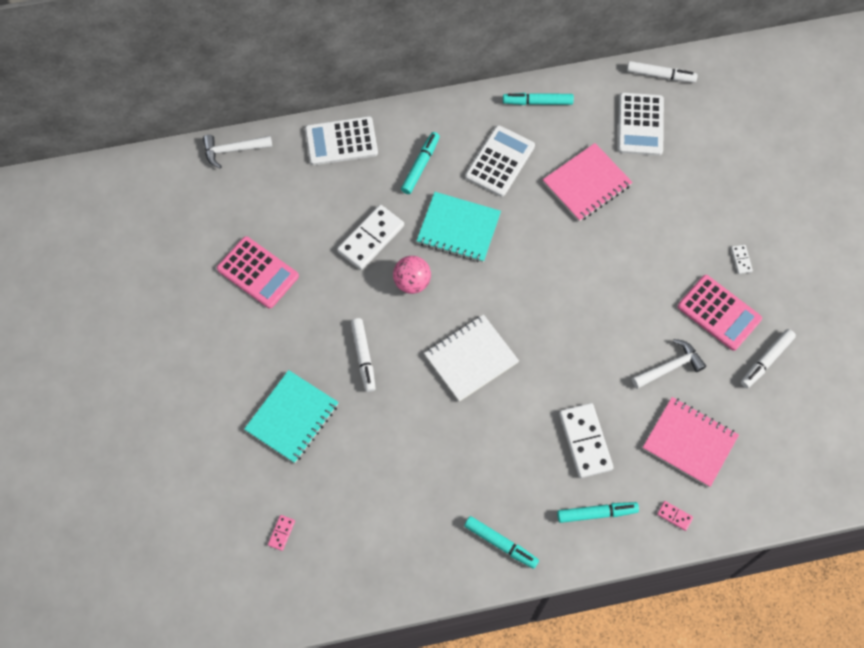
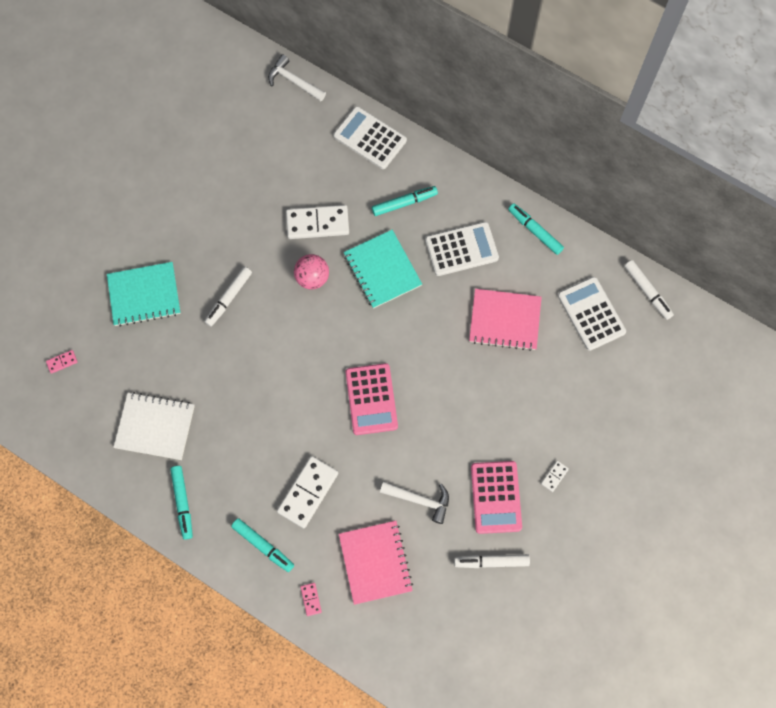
camera: 45 degrees right, 5 degrees up
pink calculator [217,236,299,308] -> pink calculator moved to [346,363,398,435]
white notebook [424,315,519,402] -> white notebook moved to [113,392,195,460]
white calculator [618,93,664,156] -> white calculator turned 105 degrees clockwise [558,277,626,351]

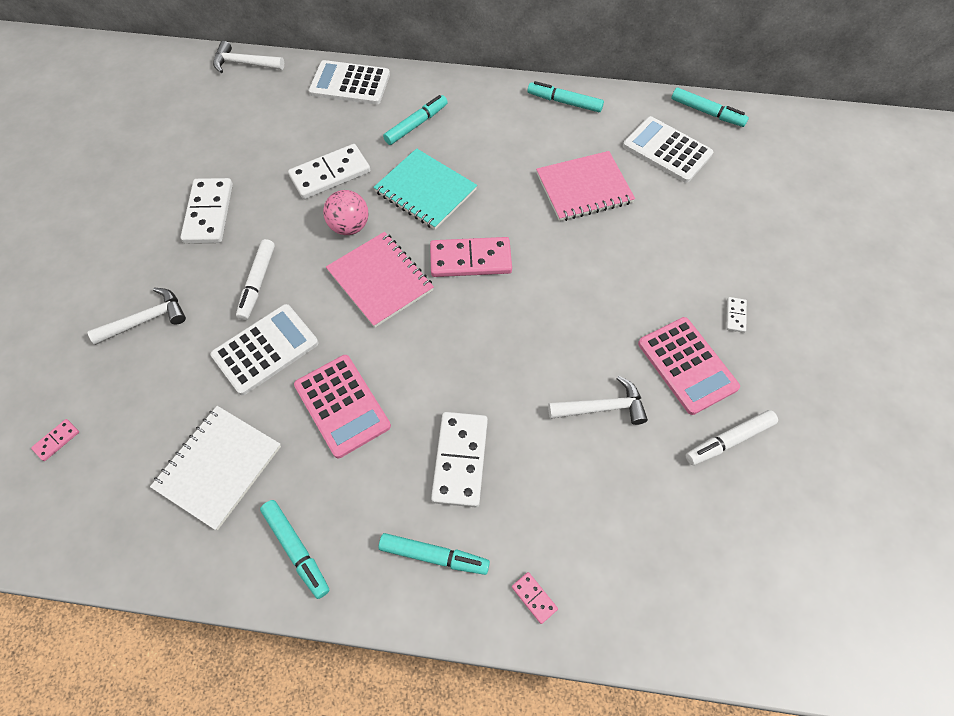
camera: 25 degrees left, 10 degrees down
turquoise notebook [107,262,181,327] -> white hammer [87,288,186,345]
white notebook [113,392,195,460] -> white notebook turned 45 degrees counterclockwise [150,406,281,530]
pink notebook [339,521,413,605] -> pink notebook moved to [326,232,434,328]
pink calculator [346,363,398,435] -> pink calculator moved to [294,355,391,458]
white calculator [425,222,499,276] -> white calculator moved to [210,304,318,395]
white marker [624,260,674,320] -> turquoise marker [671,88,749,127]
none -> white domino [181,178,233,244]
none -> pink domino [430,237,512,277]

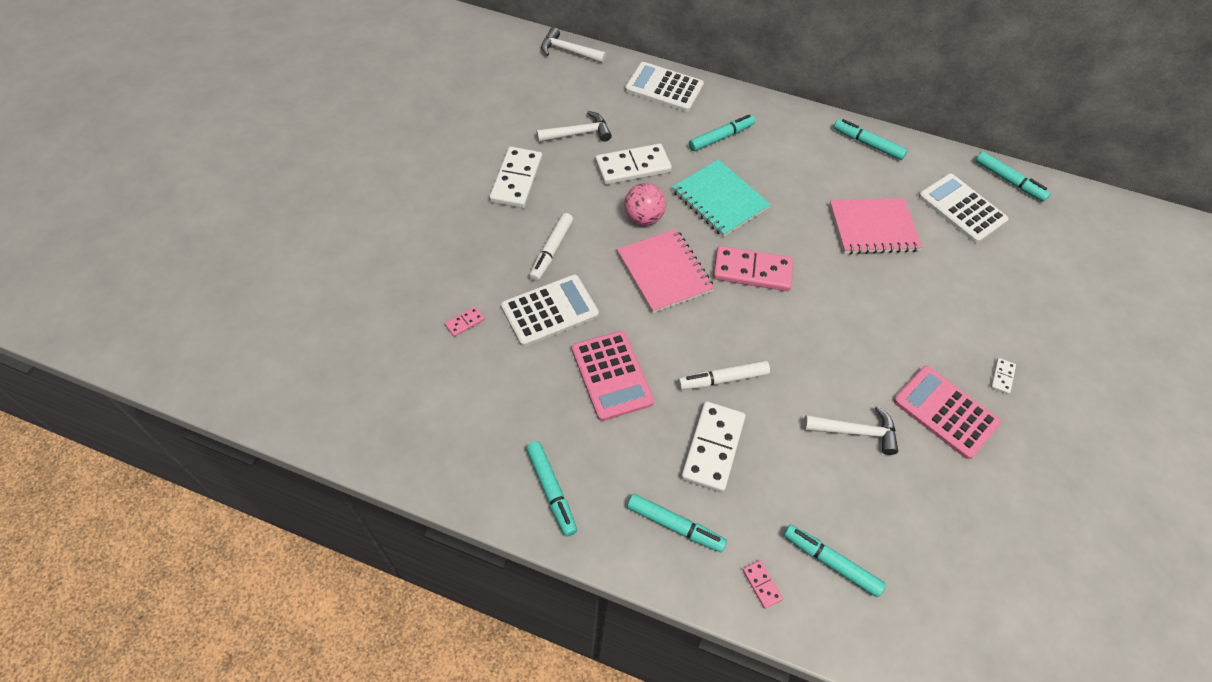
camera: 10 degrees right, 5 degrees down
pink domino [31,419,79,461] -> pink domino moved to [445,306,485,337]
white hammer [87,288,186,345] -> white hammer moved to [536,111,612,142]
white notebook [150,406,281,530] -> none
pink calculator [638,317,740,415] -> pink calculator turned 150 degrees clockwise [893,366,1001,459]
white marker [686,410,778,465] -> white marker moved to [678,361,770,390]
none -> turquoise marker [784,525,886,597]

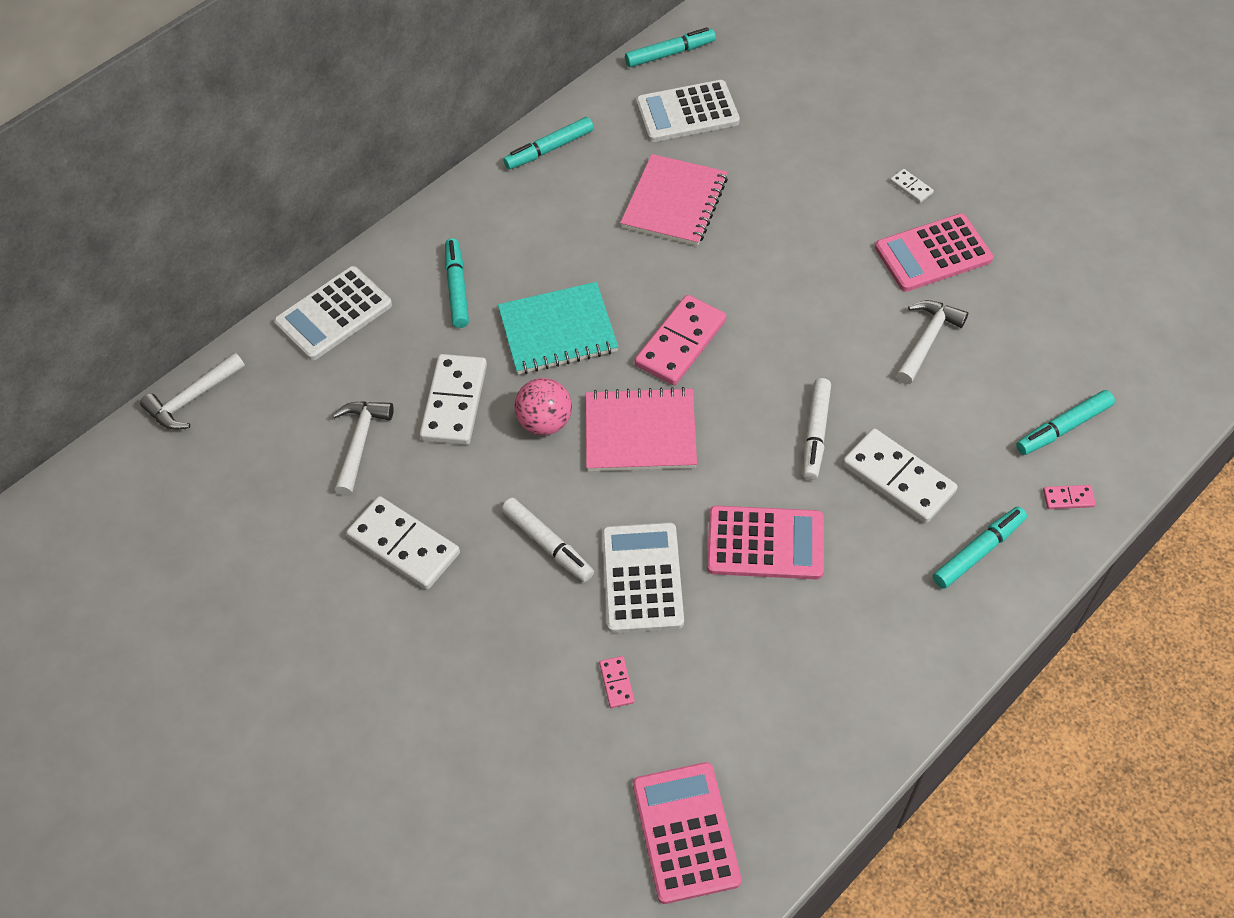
camera: 60 degrees left, 0 degrees up
turquoise marker [526,441,577,536] -> none
none -> pink calculator [633,762,742,904]

